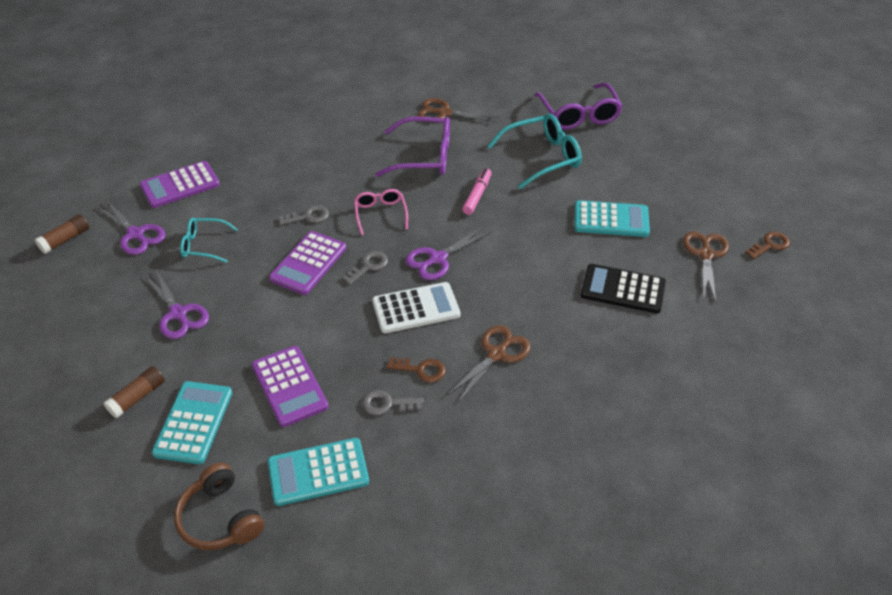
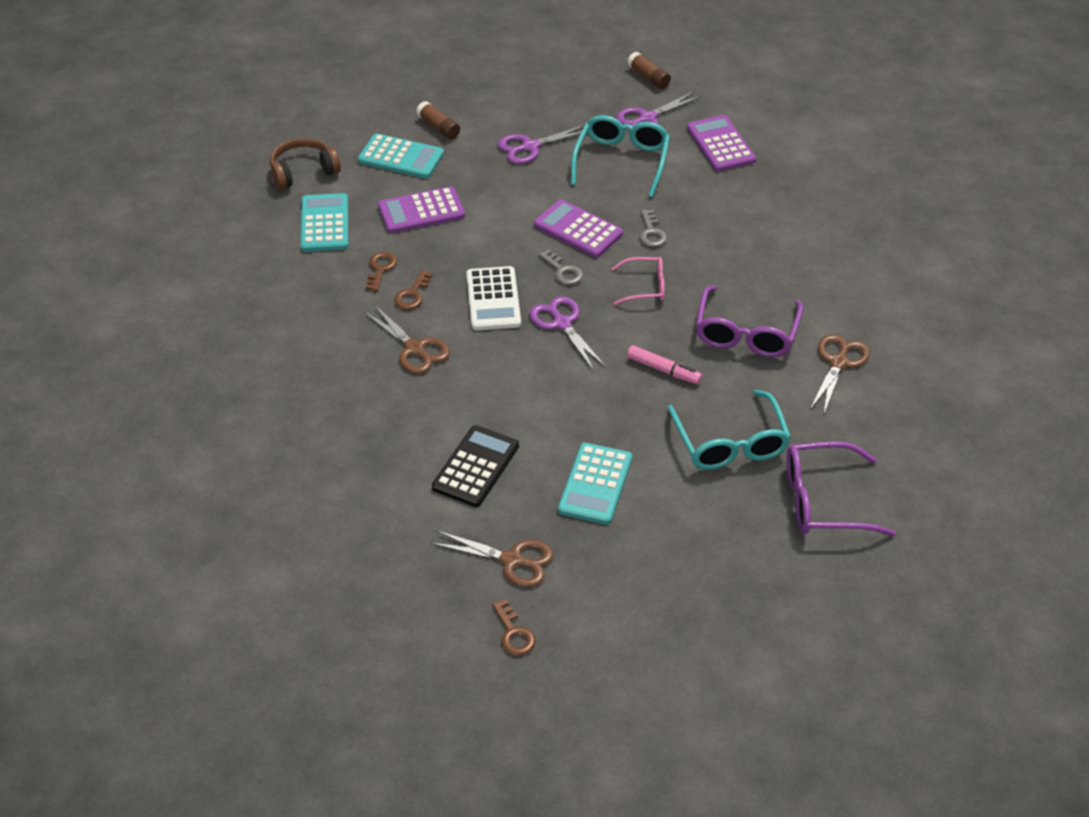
camera: 100 degrees right, 0 degrees up
turquoise glasses [180,218,238,263] -> turquoise glasses [571,115,670,197], size x1.68
grey key [362,390,424,415] -> brown key [365,252,397,291]

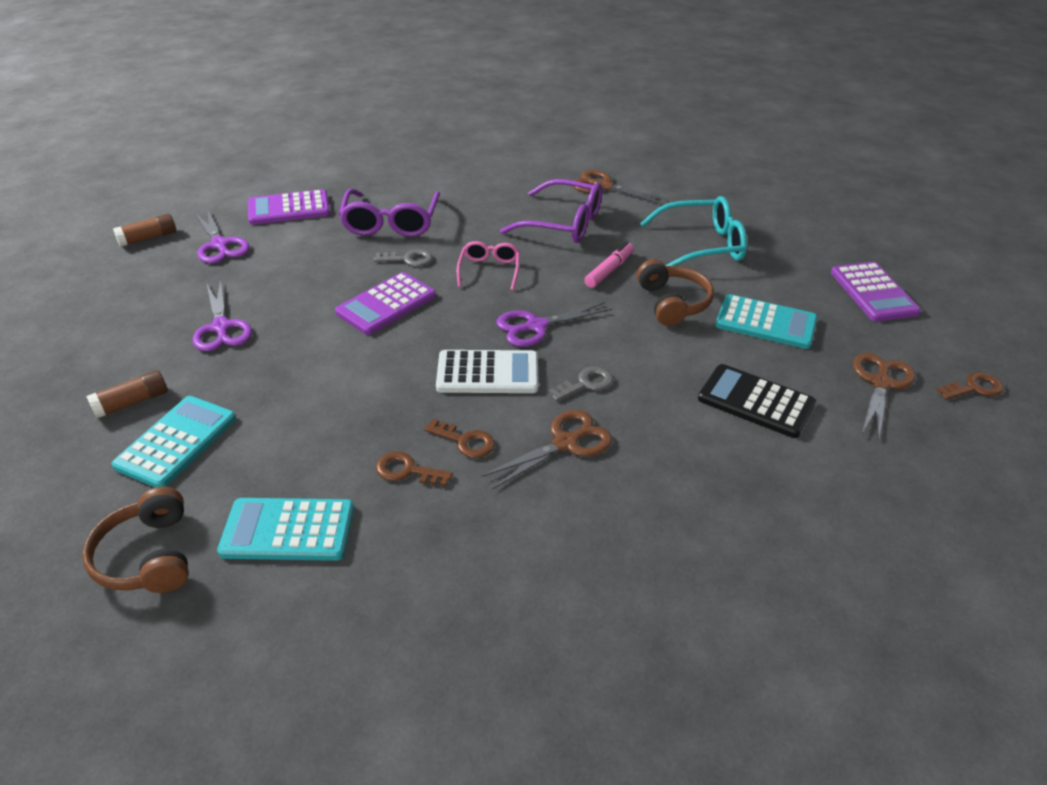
camera: 85 degrees left, 5 degrees down
purple calculator [378,186,465,233] -> purple calculator moved to [831,262,921,322]
grey key [539,249,583,285] -> grey key moved to [548,366,613,401]
turquoise glasses [571,115,670,197] -> none
purple glasses [787,441,896,536] -> purple glasses moved to [339,189,440,237]
none -> brown headphones [637,259,714,326]

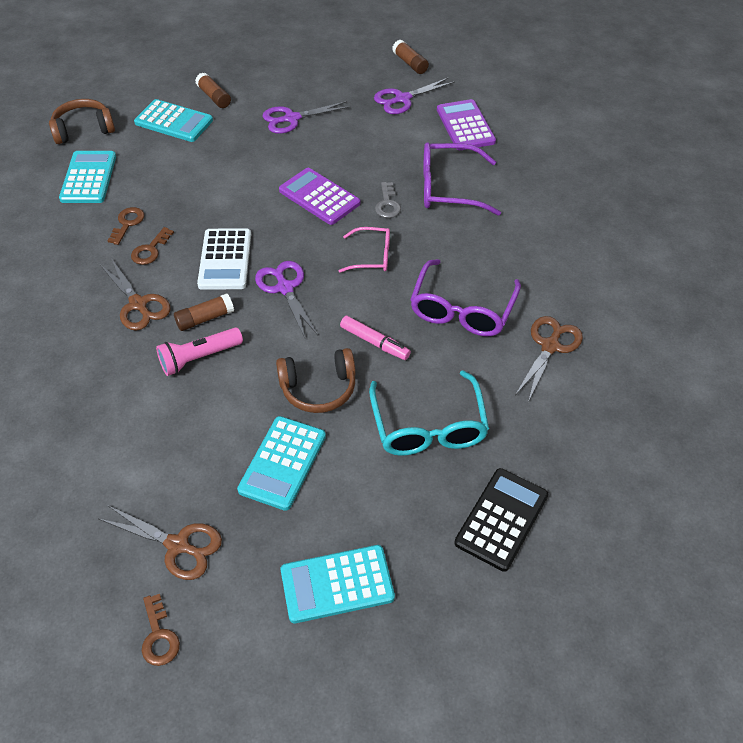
camera: 90 degrees right, 10 degrees up
grey key [548,366,613,401] -> brown glue stick [174,293,234,331]
black calculator [698,364,816,438] -> black calculator moved to [454,468,549,572]
purple calculator [831,262,921,322] -> turquoise calculator [281,545,395,623]
none -> pink flashlight [156,328,243,376]

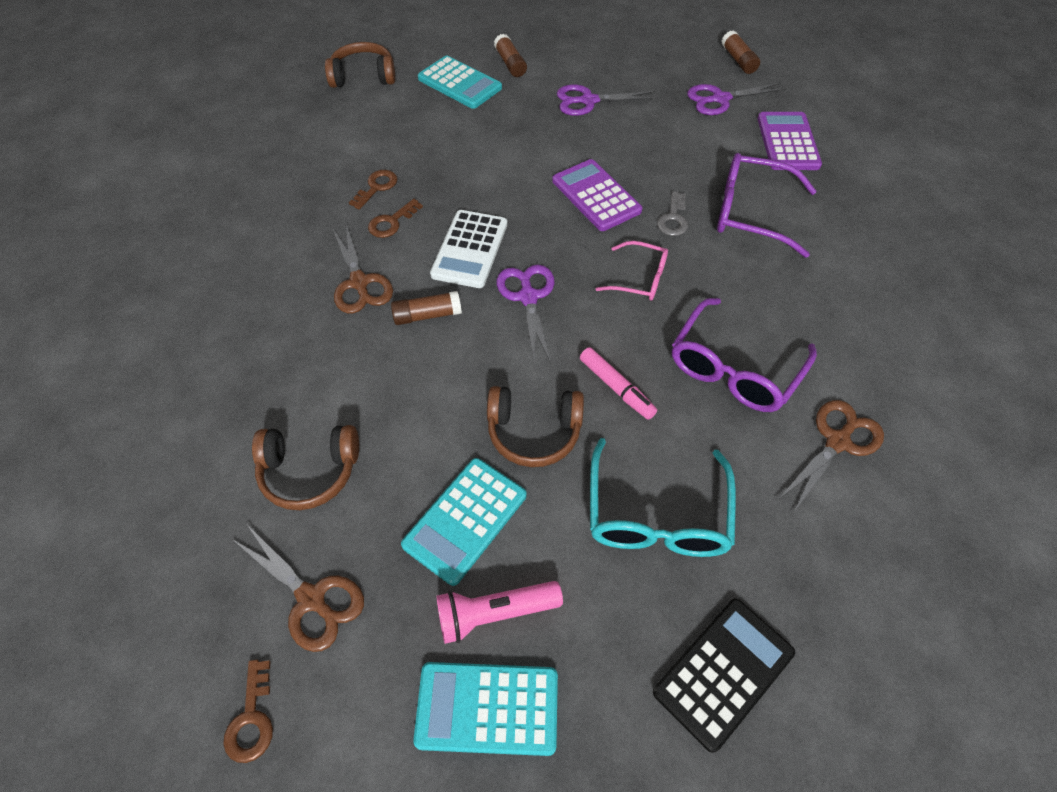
camera: 15 degrees right, 5 degrees up
turquoise calculator [59,151,116,203] -> none
pink flashlight [156,328,243,376] -> pink flashlight moved to [436,581,563,644]
none -> brown headphones [252,425,359,510]

